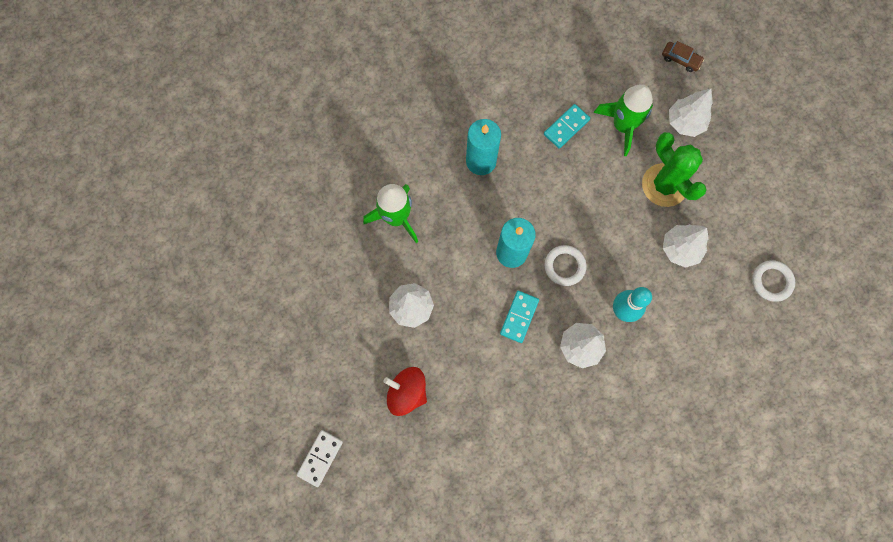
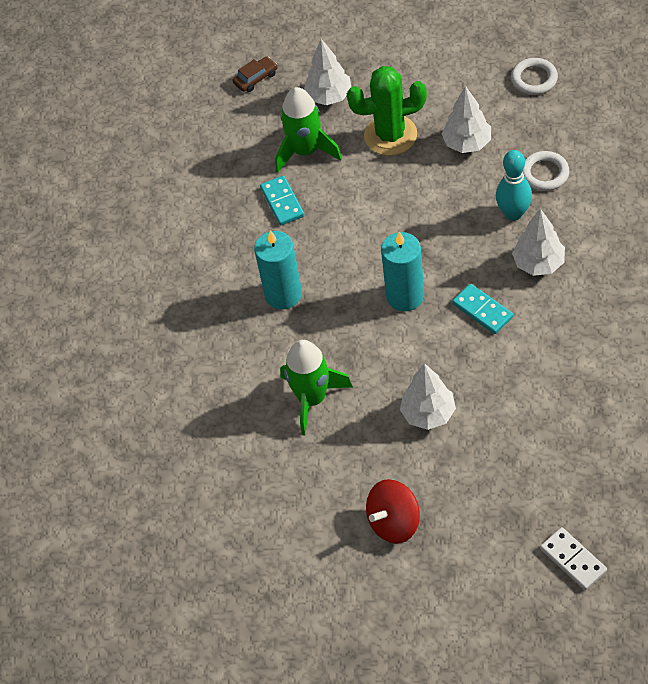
camera: 60 degrees left, 20 degrees down
red spinning top [384,367,427,416] -> red spinning top moved to [366,479,420,544]
white ring [545,245,587,286] -> white ring moved to [523,151,569,191]

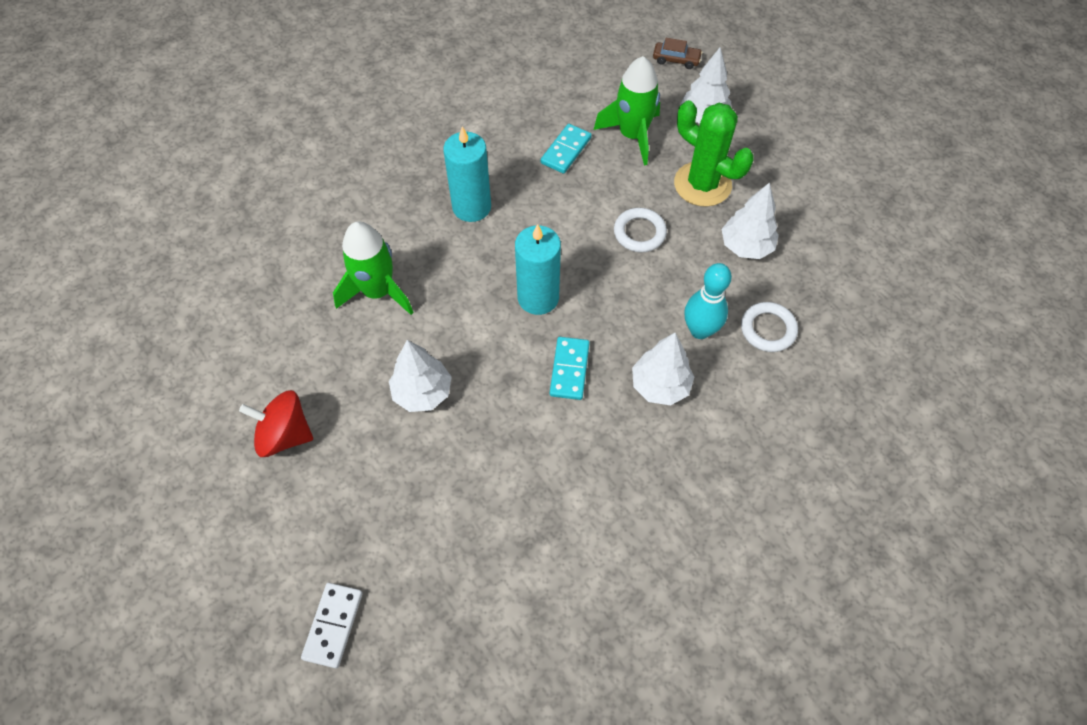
camera: 45 degrees right, 5 degrees up
white ring [511,58,558,95] -> white ring moved to [614,208,667,252]

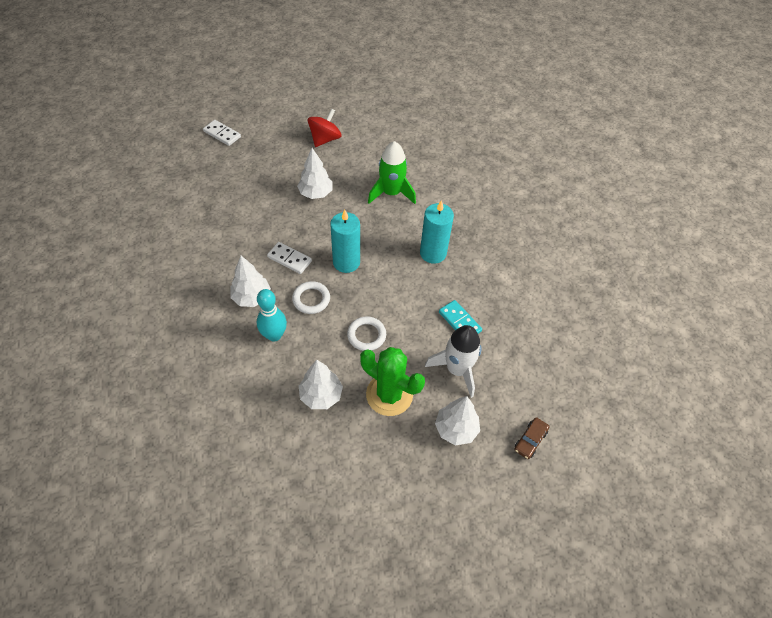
camera: 110 degrees right, 5 degrees down
turquoise domino [550,337,590,400] -> white domino [267,242,312,274]
green rocket [594,56,660,165] -> white rocket [425,325,481,398]
green cactus [674,100,754,207] -> green cactus turned 60 degrees clockwise [360,347,425,416]
white ring [741,302,798,352] -> white ring moved to [292,281,330,314]

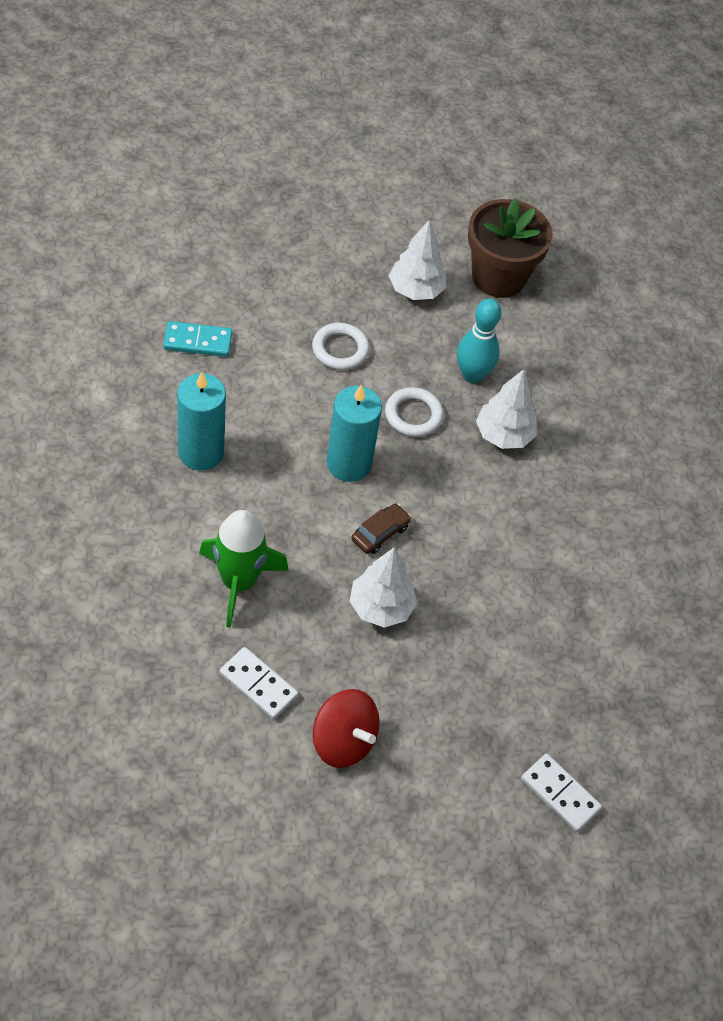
camera: 175 degrees left, 0 degrees up
white domino [267,242,312,274] -> white domino moved to [219,647,298,719]
red spinning top [308,109,342,147] -> red spinning top turned 90 degrees counterclockwise [313,689,380,768]
green cactus [360,347,425,416] -> none
white rocket [425,325,481,398] -> none
white tree [435,396,480,446] -> none
turquoise domino [439,300,482,334] -> turquoise domino turned 60 degrees counterclockwise [163,321,232,357]
brown car [514,417,549,459] -> brown car moved to [351,503,411,554]
none -> brown flower pot [468,198,553,298]

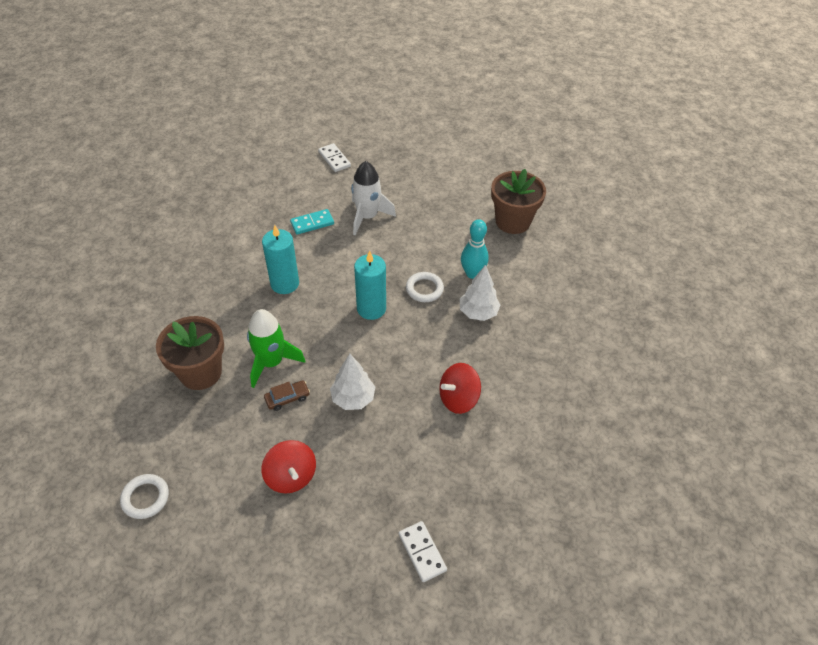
camera: 25 degrees right, 5 degrees down
turquoise domino [163,321,232,357] -> turquoise domino turned 45 degrees counterclockwise [290,209,334,235]
white domino [219,647,298,719] -> white domino moved to [318,143,351,172]
white ring [312,323,369,370] -> white ring moved to [120,474,169,519]
brown car [351,503,411,554] -> brown car moved to [264,381,310,411]
white tree [389,220,446,300] -> none
none -> brown flower pot [156,316,224,390]
none -> white rocket [351,161,396,235]
none -> red spinning top [439,363,481,414]

